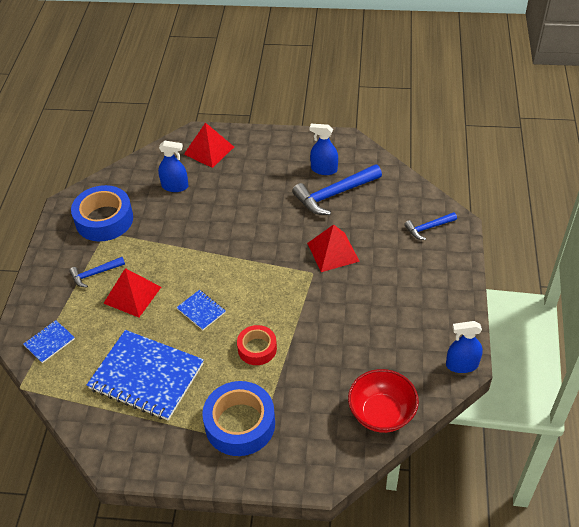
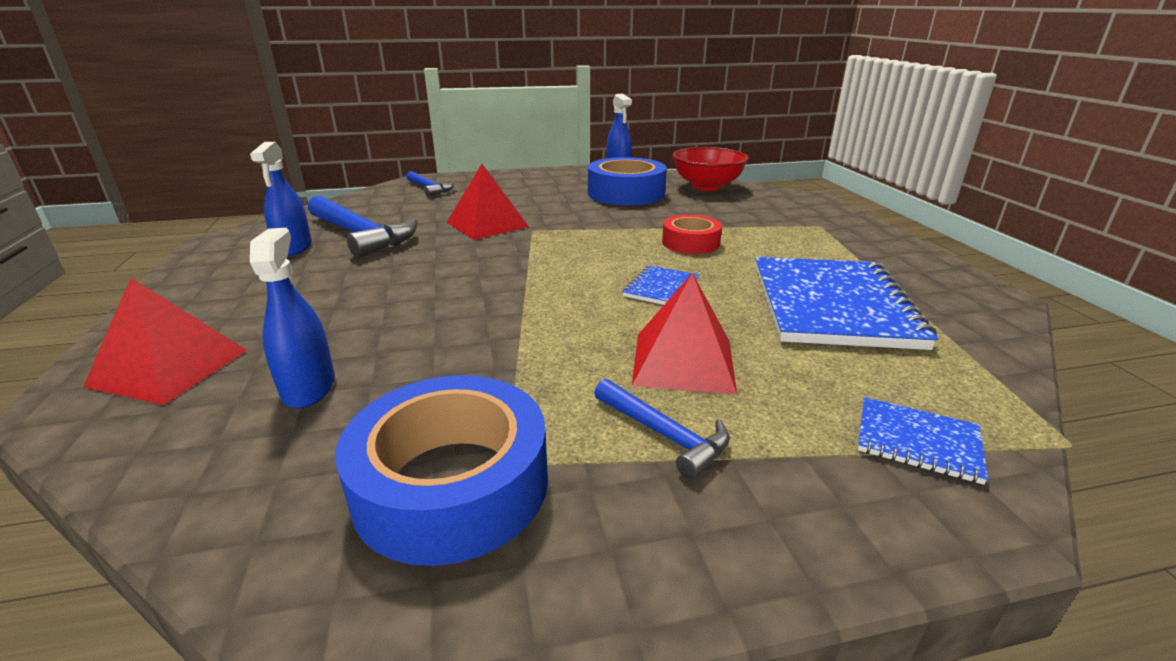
camera: 110 degrees left, 20 degrees down
blue tape [202,381,275,456] -> blue tape moved to [588,157,667,205]

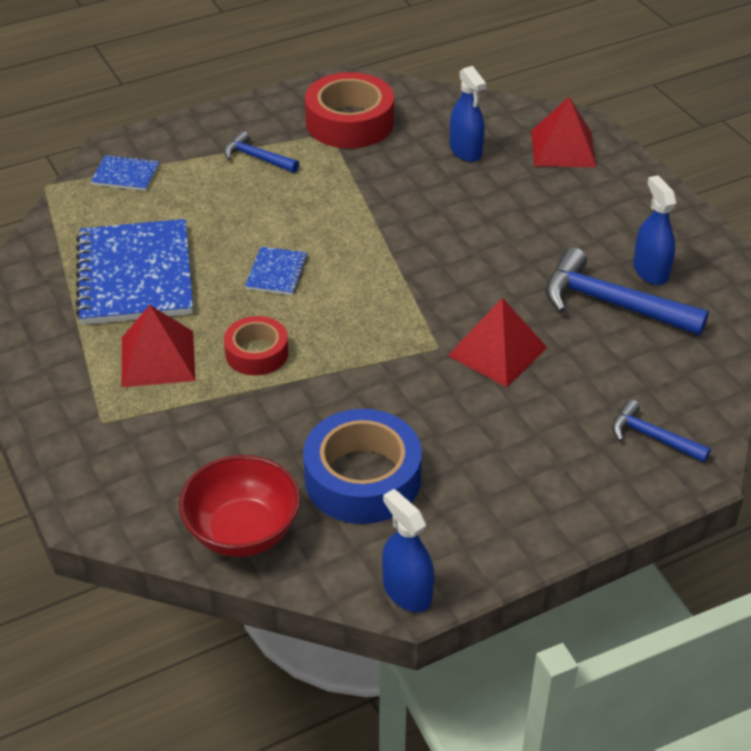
camera: 165 degrees right, 15 degrees up
blue tape [335,375,548,566] -> red tape [305,72,394,148]
red pyramid [632,273,737,394] -> red pyramid moved to [122,305,196,387]

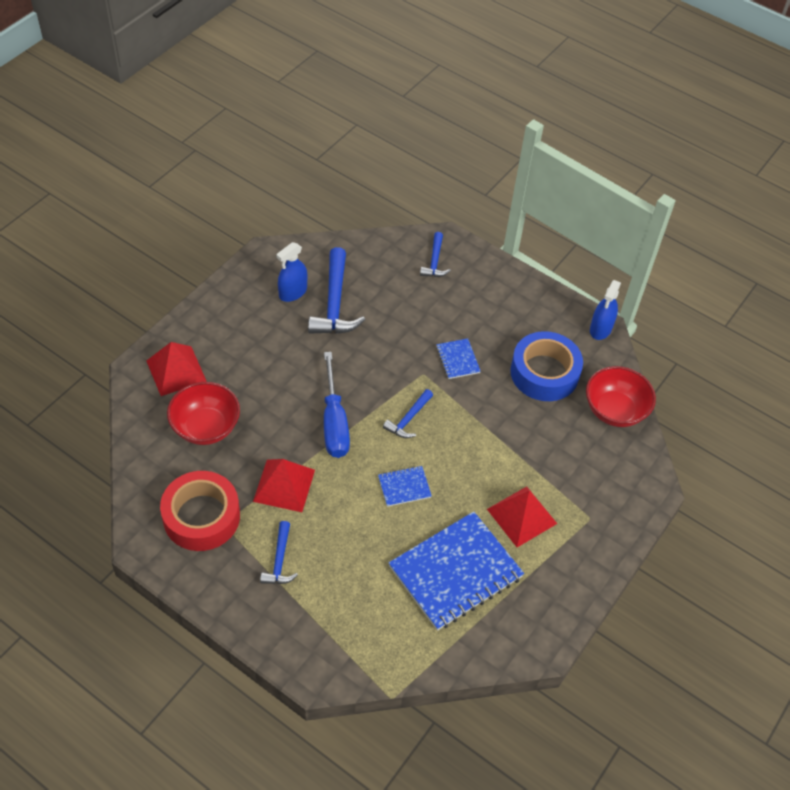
camera: 120 degrees left, 10 degrees up
blue notebook [90,155,159,191] -> blue notebook moved to [436,338,481,379]
red tape [224,316,289,376] -> none
red pyramid [448,298,547,387] -> red pyramid moved to [253,459,315,512]
blue spray bottle [450,66,486,162] -> red bowl [167,382,240,445]
none -> blue screwdriver [324,352,350,458]
none -> blue hammer [383,389,433,438]

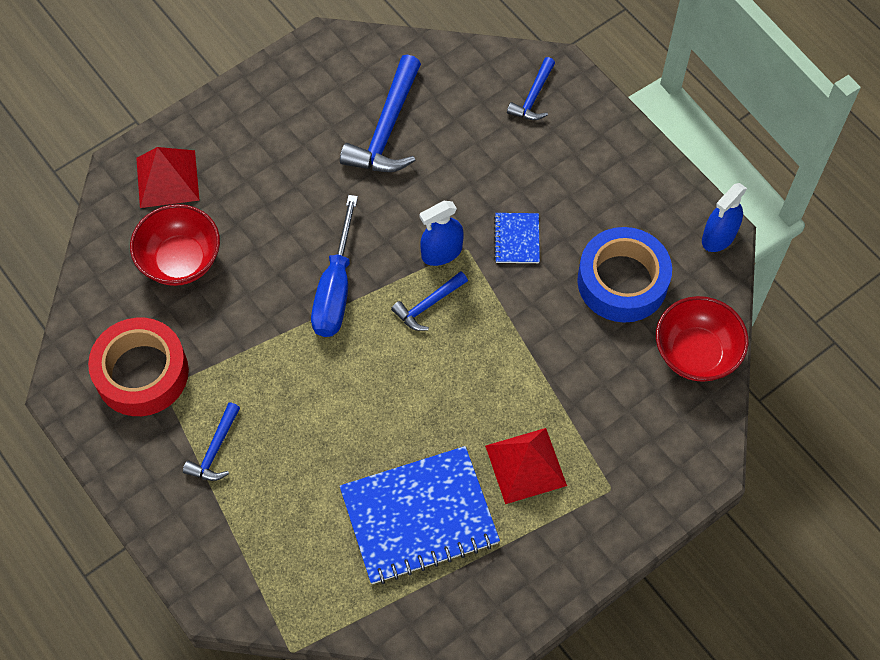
camera: 20 degrees right, 10 degrees up
red pyramid [253,459,315,512] -> none
blue spray bottle [276,242,307,302] -> blue spray bottle moved to [420,201,464,266]
blue notebook [378,466,432,507] -> none

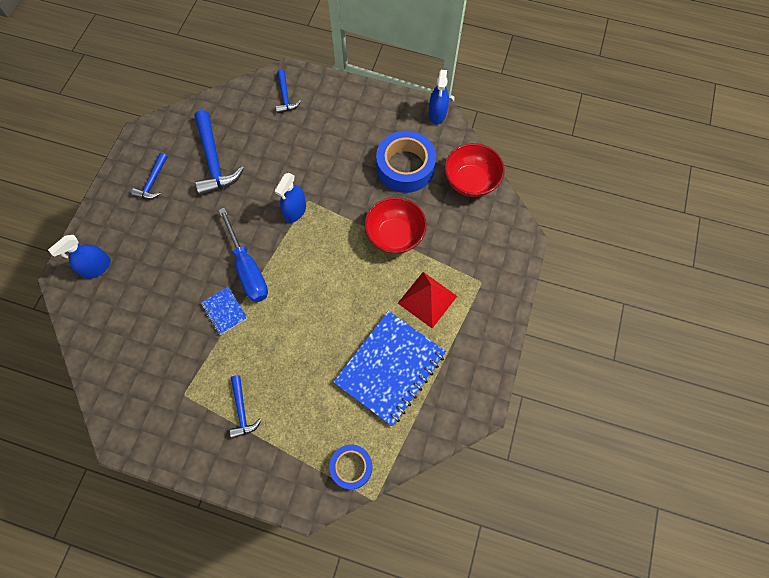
camera: 35 degrees left, 5 degrees up
red tape [88,318,189,416] -> none
red bowl [130,204,220,286] -> red bowl moved to [364,197,427,254]
red pyramid [136,147,200,208] -> blue spray bottle [48,235,111,279]
blue hammer [391,271,468,331] -> blue hammer moved to [131,153,167,199]
blue notebook [494,213,540,263] -> blue notebook moved to [201,287,248,335]
none -> blue tape [330,444,372,489]

